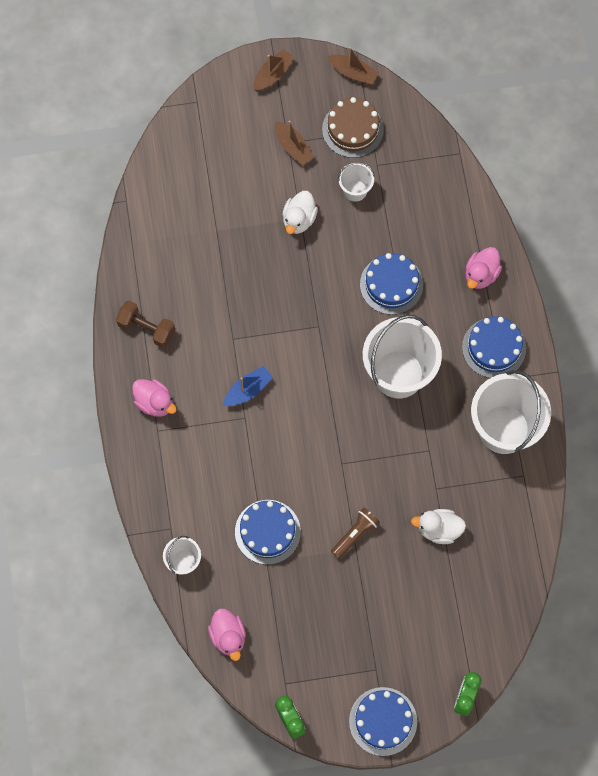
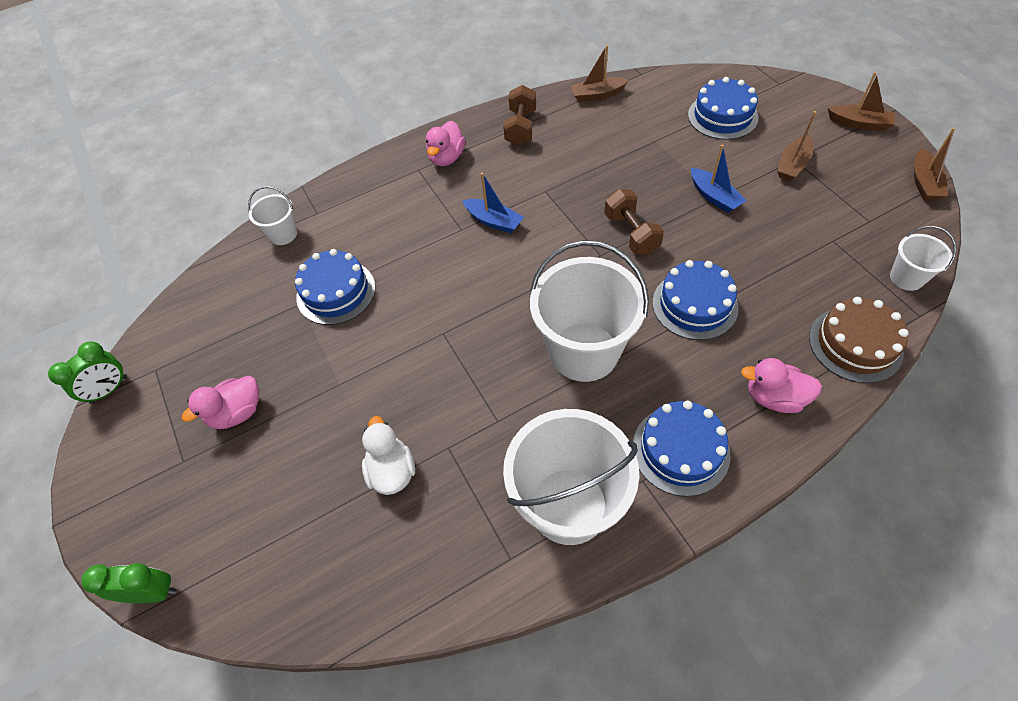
camera: 75 degrees right, 15 degrees down
pink duck [208,609,246,661] -> pink duck moved to [182,376,259,429]
white duck [282,191,318,234] -> blue boat [691,145,747,213]
brown cake [322,97,384,158] -> brown cake moved to [809,297,909,383]
brown flashlight [331,507,380,559] -> none
white bucket [338,162,375,202] -> white bucket moved to [890,226,956,291]
blue cake [349,687,417,756] -> blue cake moved to [688,77,759,140]
none -> brown boat [570,45,629,102]
none -> brown dumbbell [604,189,664,255]

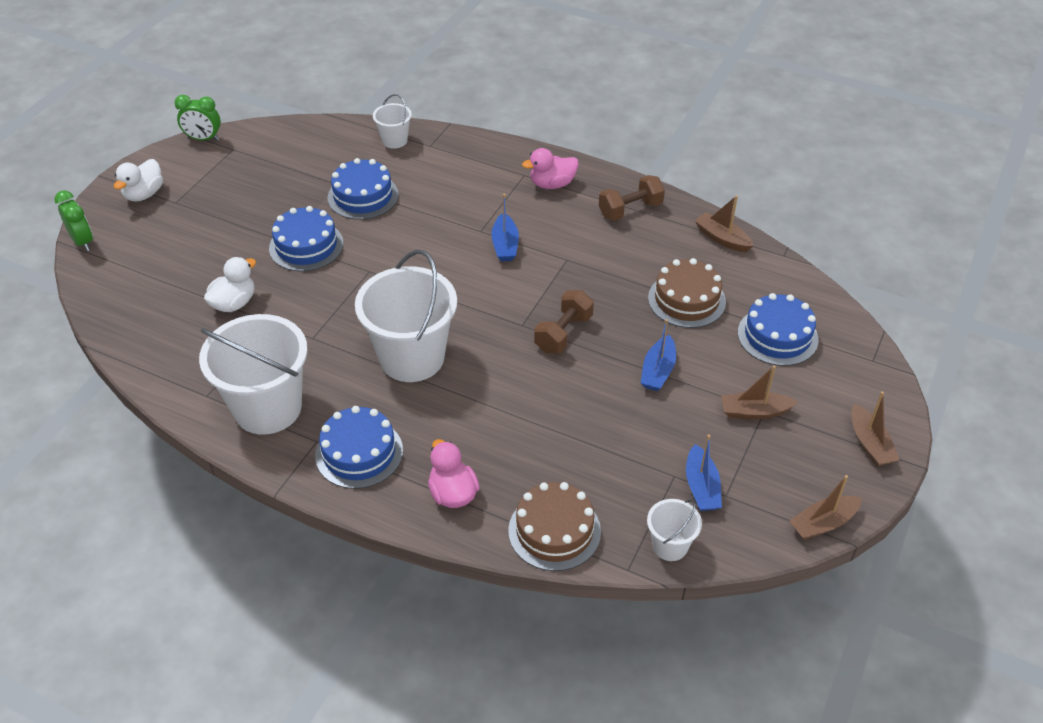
camera: 50 degrees right, 10 degrees down
pink duck [182,376,259,429] -> none
blue cake [653,260,739,340] -> blue cake moved to [269,206,344,272]
none -> white duck [114,159,163,202]
none -> brown cake [648,258,726,328]
none -> blue boat [686,434,722,511]

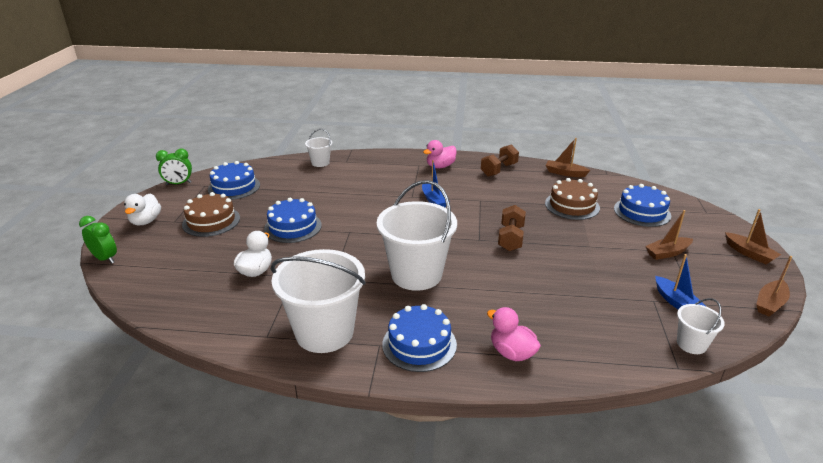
camera: 20 degrees left, 15 degrees down
blue cake [328,158,399,220] -> blue cake moved to [208,161,260,200]
brown cake [508,482,601,571] -> brown cake moved to [182,192,240,237]
blue boat [641,319,676,391] -> none

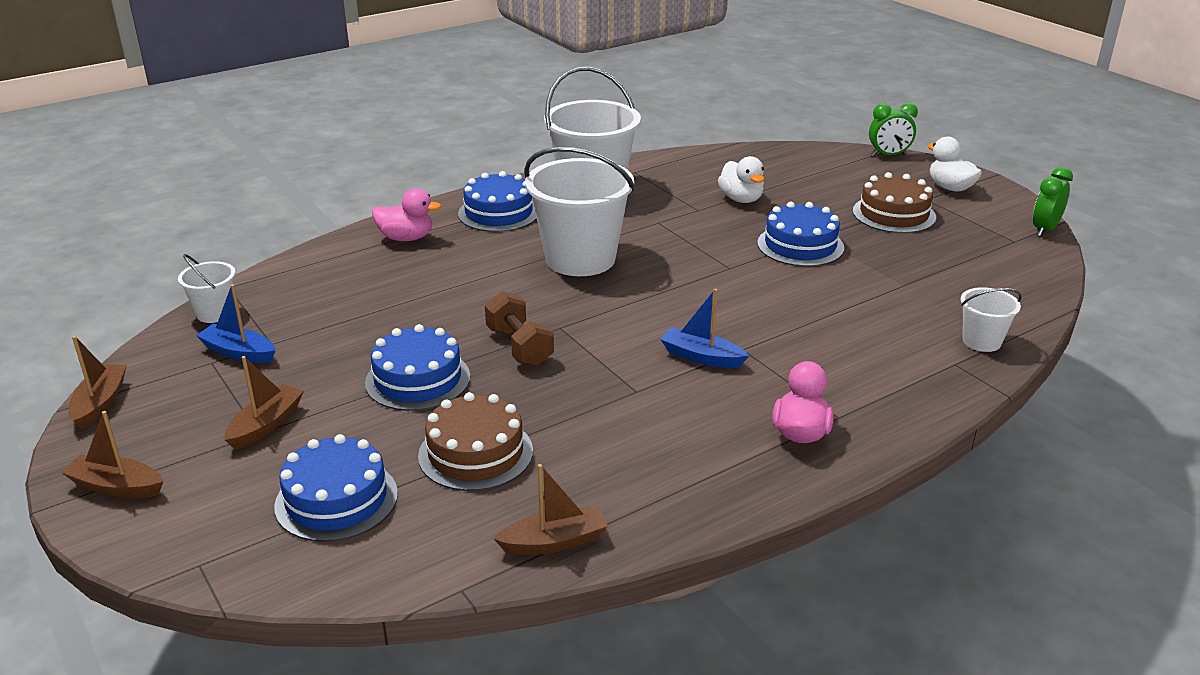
camera: 140 degrees right, 0 degrees up
blue cake [208,161,260,200] -> blue cake moved to [365,324,470,411]
brown dumbbell [481,144,519,176] -> none

